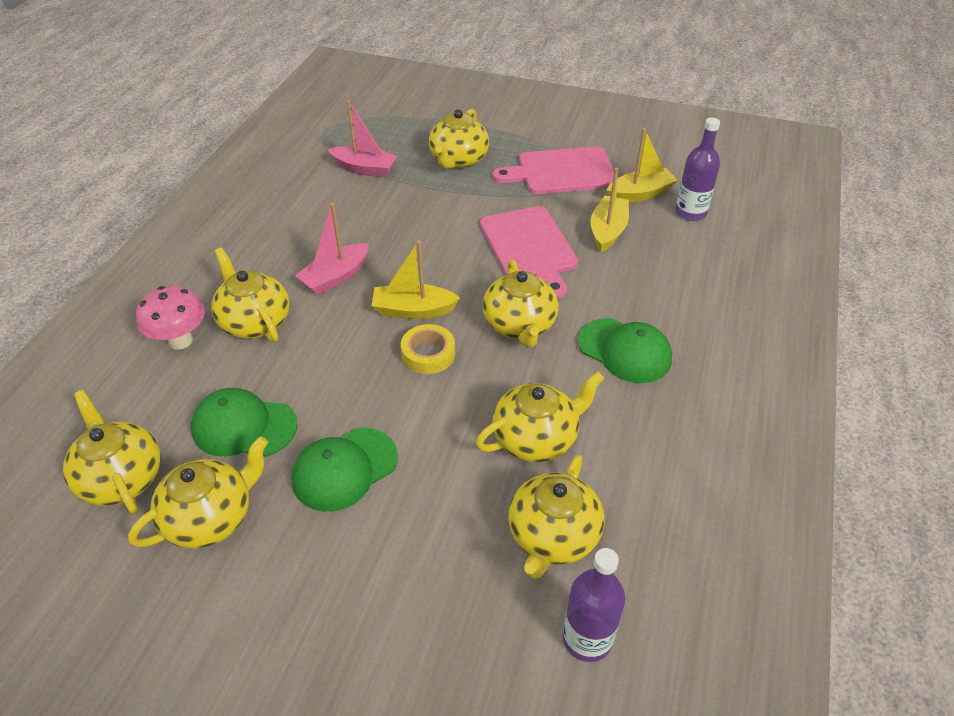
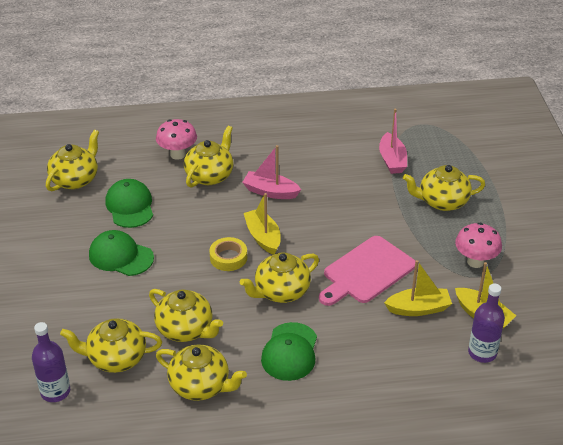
camera: 65 degrees right, 5 degrees down
yellow teapot [128,436,268,549] -> yellow teapot moved to [156,344,247,401]
pink cutting board [492,146,618,194] -> pink mushroom [455,223,502,268]

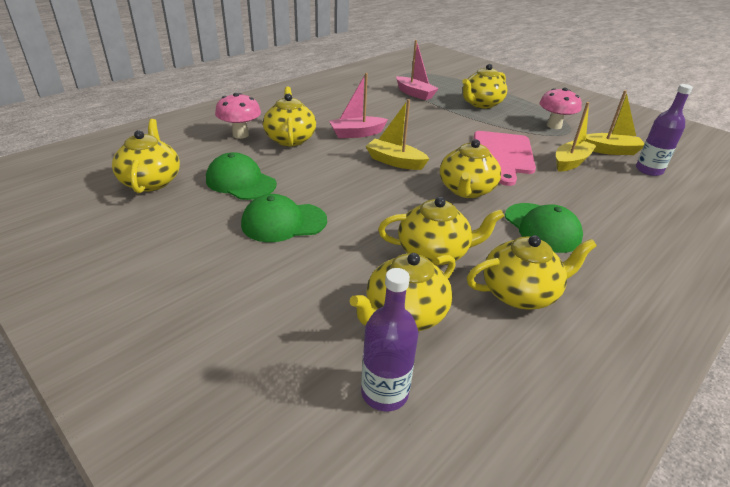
camera: 40 degrees left, 5 degrees down
yellow tape [210,237,247,271] -> none

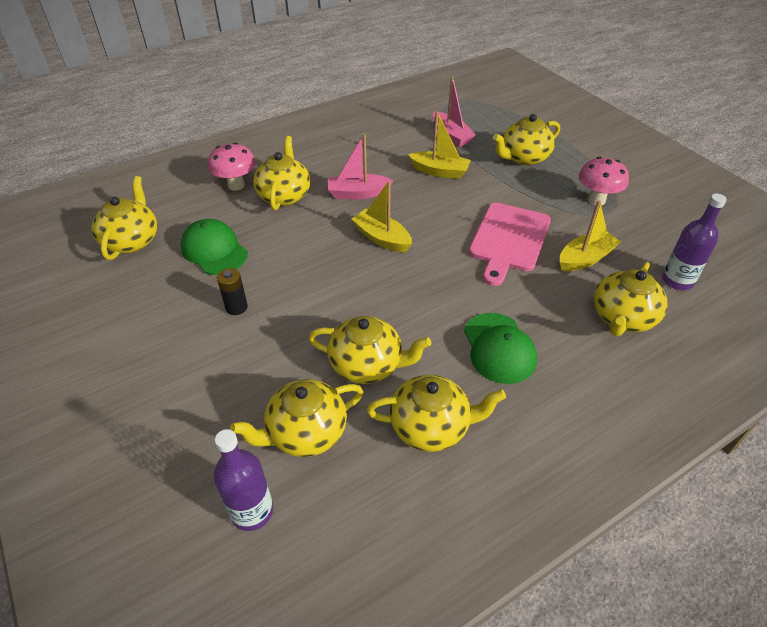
camera: 15 degrees right, 10 degrees up
green cap [241,194,327,242] -> black battery [217,268,248,315]
yellow teapot [440,139,501,198] -> yellow teapot moved to [594,262,668,336]
yellow boat [585,90,645,155] -> yellow boat moved to [408,111,471,179]

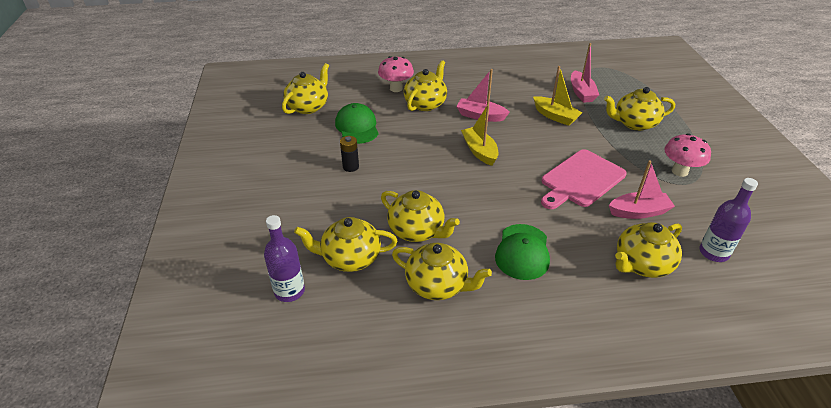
camera: 25 degrees right, 5 degrees down
yellow boat [560,200,621,271] -> pink boat [609,160,675,219]

